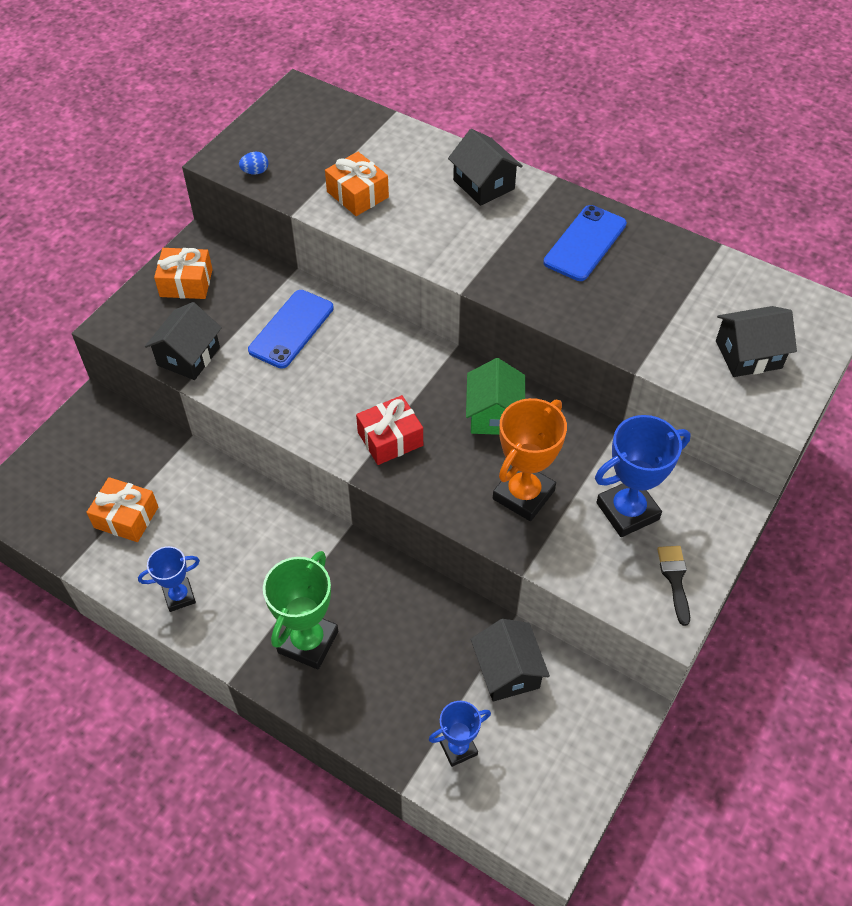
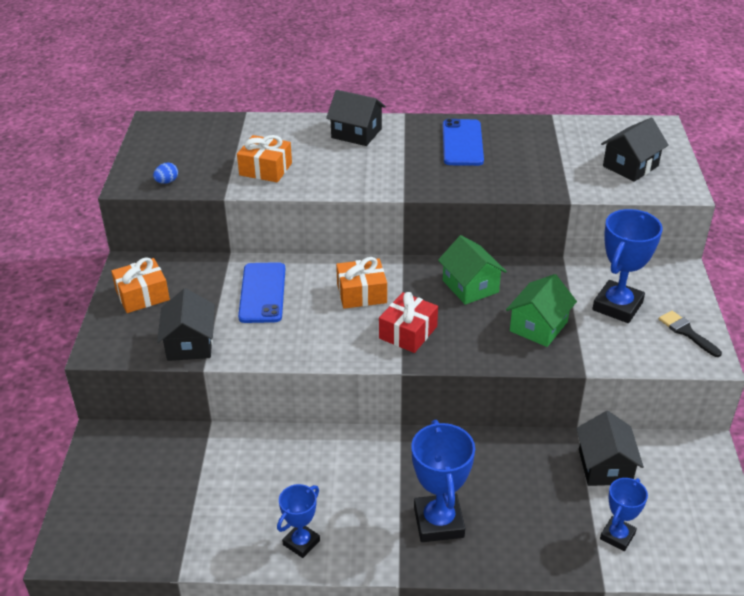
camera: 30 degrees left, 15 degrees down
orange gift [86,477,158,542] -> orange gift moved to [336,257,387,309]
green trophy [263,551,338,669] -> blue trophy [411,420,475,542]
black house [471,619,550,702] -> black house turned 45 degrees clockwise [576,411,644,486]
orange trophy [493,398,567,521] -> green house [506,274,577,347]

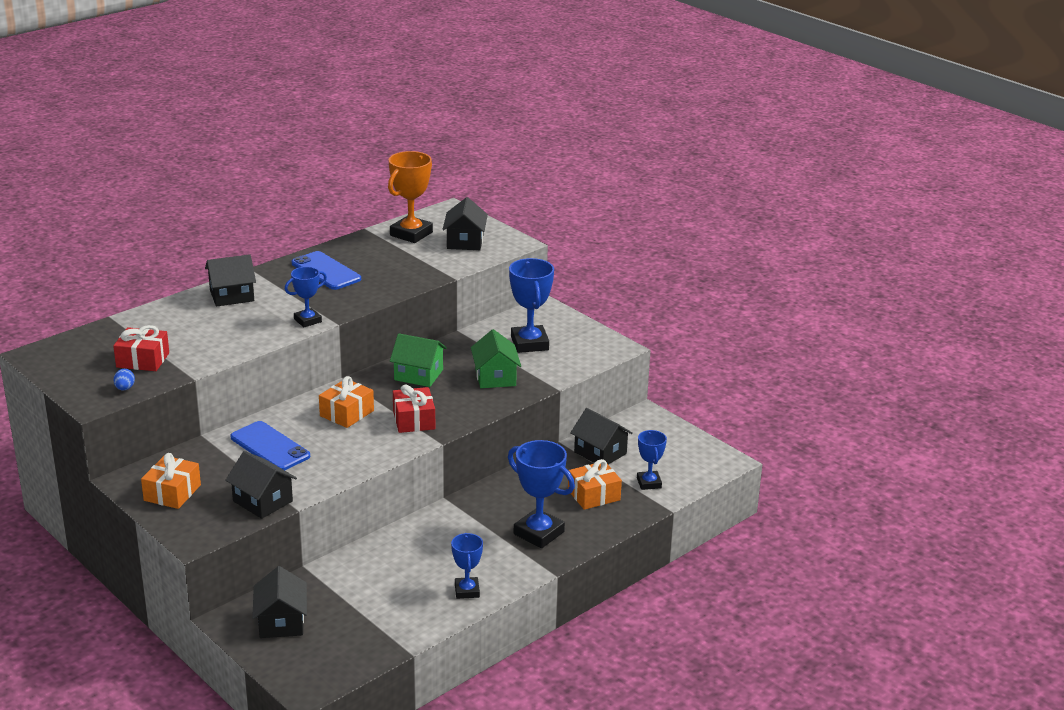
camera: 45 degrees left, 10 degrees down
orange gift [237,135,292,182] -> orange gift moved to [568,459,622,510]
black brush [659,311,722,357] -> none
none -> red gift [113,325,169,371]
none -> black house [252,566,307,638]
none -> blue trophy [285,267,327,327]
none -> orange trophy [388,151,433,243]

